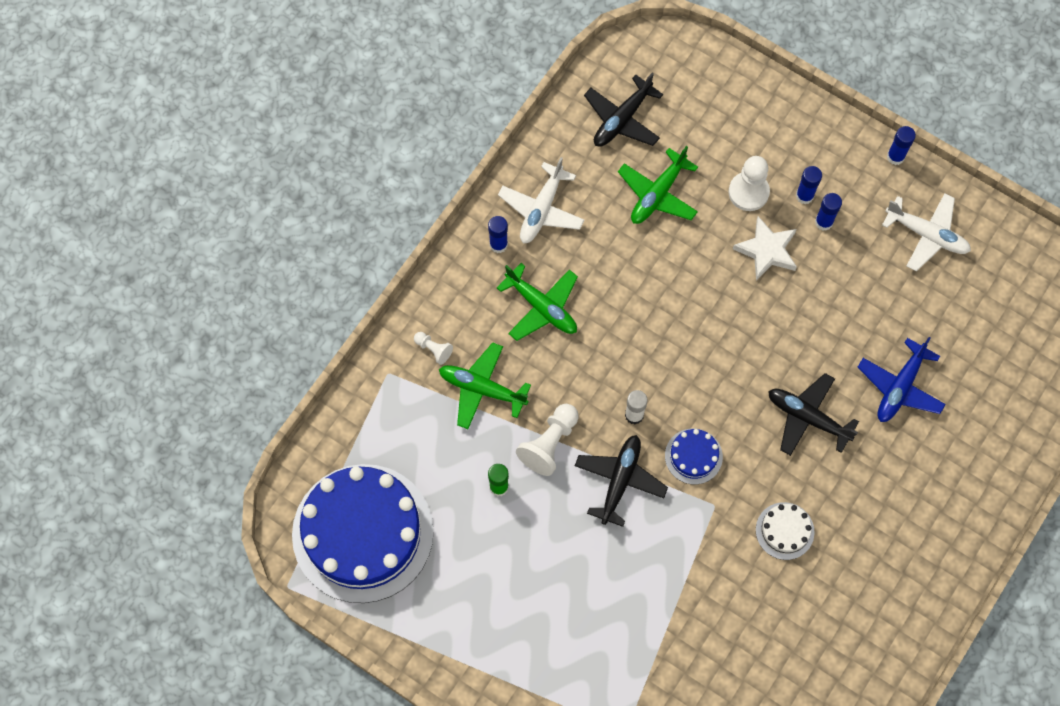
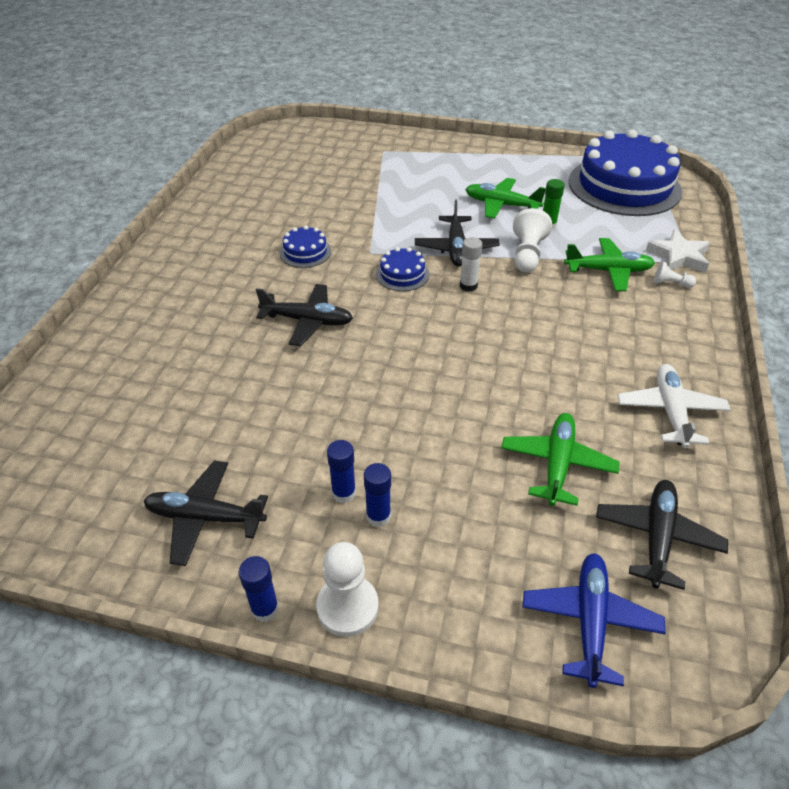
camera: 160 degrees right, 25 degrees down
blue glue stick [488,216,508,253] -> none
green plane [497,263,578,341] -> green plane moved to [465,178,546,219]
white pawn [728,156,770,211] -> white pawn moved to [316,542,379,637]
white star [733,216,797,281] -> white star moved to [646,230,710,273]
white cake [756,502,815,560] -> blue cake [280,226,331,268]
blue plane [857,337,946,422] -> blue plane moved to [522,553,666,688]
white plane [882,193,971,271] -> black plane [144,461,268,566]

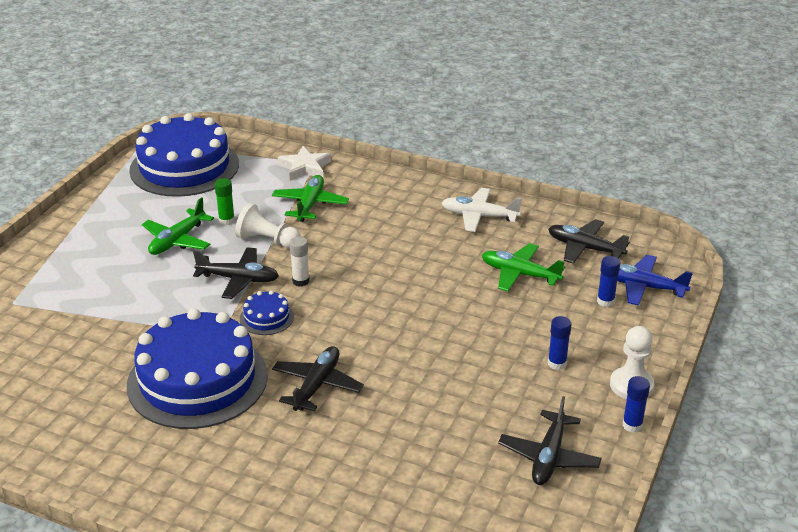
camera: 80 degrees left, 10 degrees down
blue cake [280,226,331,268] -> blue cake [127,308,268,429], size x2.40
blue glue stick [327,440,356,503] -> blue glue stick moved to [597,256,620,307]
white pawn [653,261,696,288] -> none

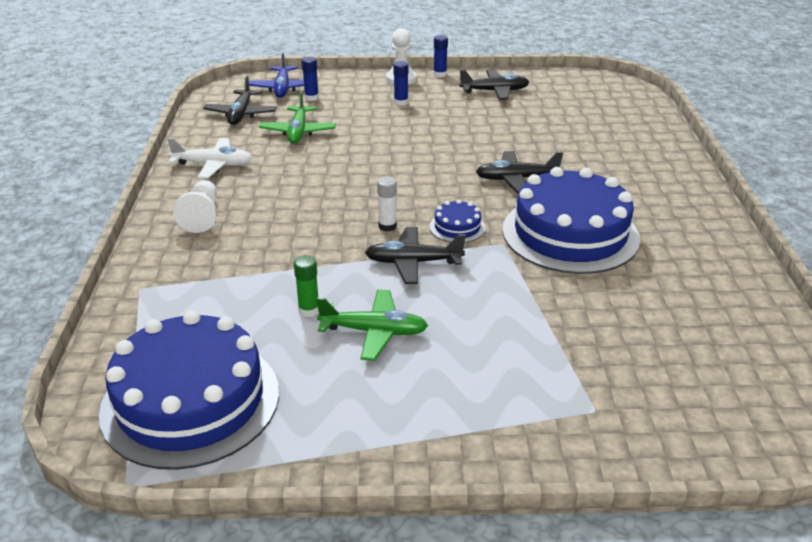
camera: 115 degrees left, 0 degrees up
black plane [193,247,279,299] -> black plane turned 75 degrees counterclockwise [365,227,466,284]
white pawn [235,203,301,249] -> white pawn moved to [173,180,217,233]
green plane [272,175,349,222] -> none
white star [278,146,331,181] -> none
white plane [442,188,522,232] -> white plane turned 75 degrees counterclockwise [167,138,252,178]

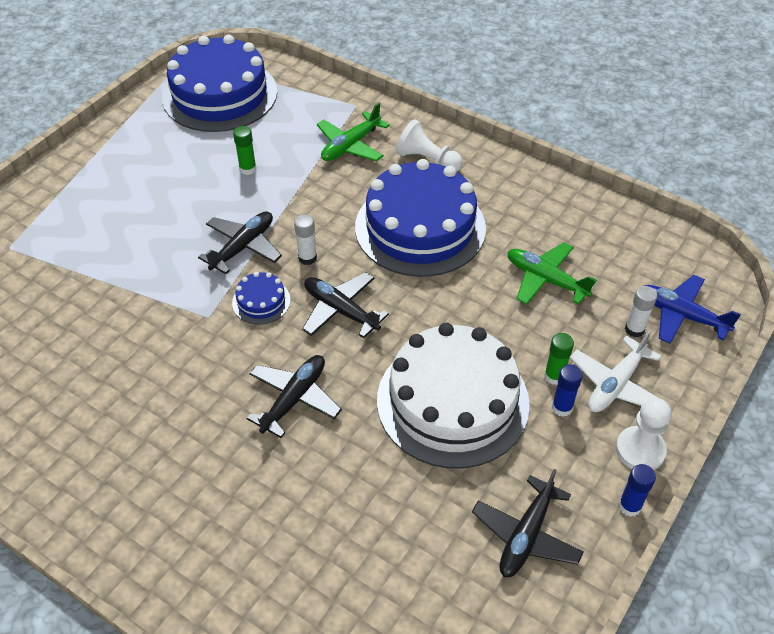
camera: 125 degrees right, 15 degrees up
white plane [167,138,252,178] -> white plane moved to [570,330,661,412]
black plane [203,75,277,125] -> black plane moved to [302,272,389,338]
blue glue stick [302,57,319,101] -> white glue stick [625,286,657,337]
green plane [316,289,428,361] -> green plane moved to [317,103,390,161]
blue cake [502,167,640,274] -> blue cake moved to [355,159,486,277]
none -> white cake [377,323,530,468]
none -> green glue stick [544,333,574,385]

